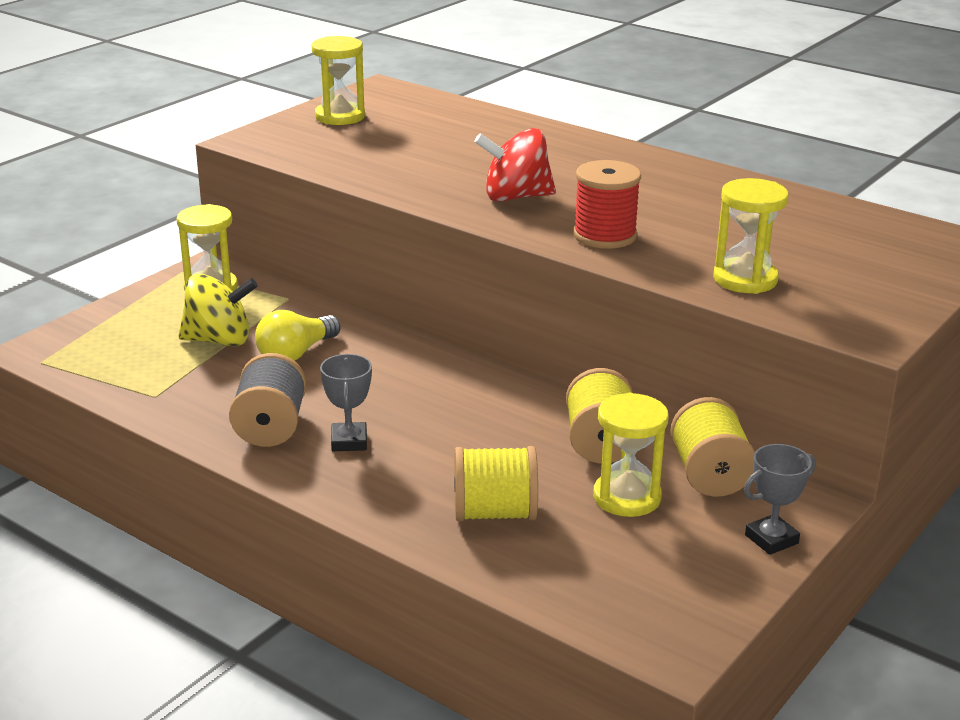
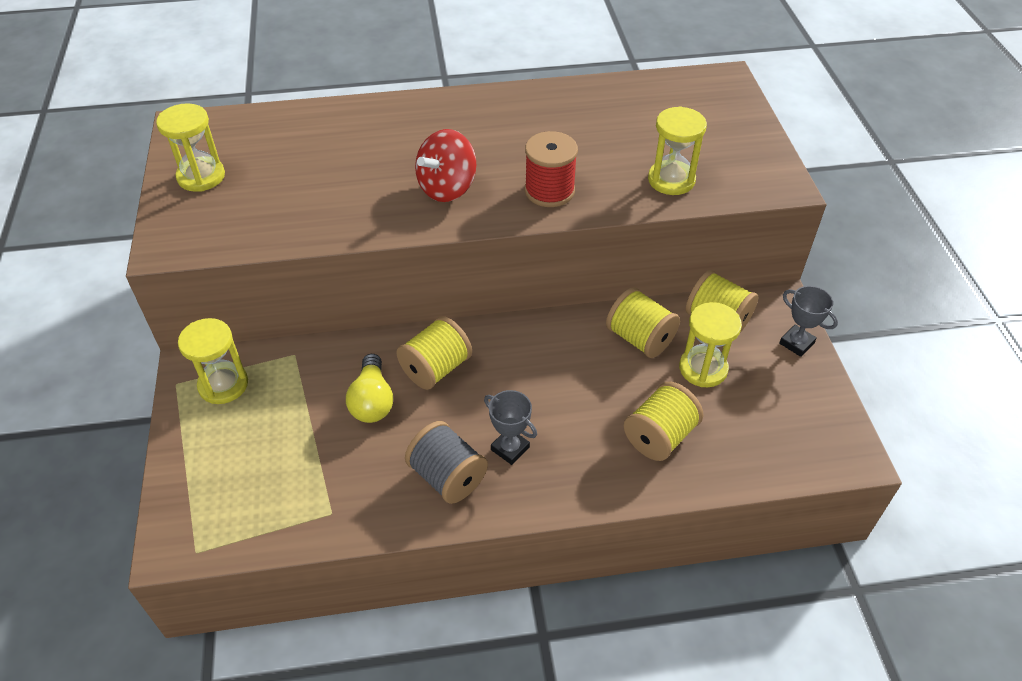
camera: 45 degrees left, 20 degrees up
yellow spinning top [179,274,258,346] -> none
grey trophy [744,444,816,555] -> grey trophy turned 60 degrees counterclockwise [779,286,838,357]
none -> yellow spool [396,316,472,390]

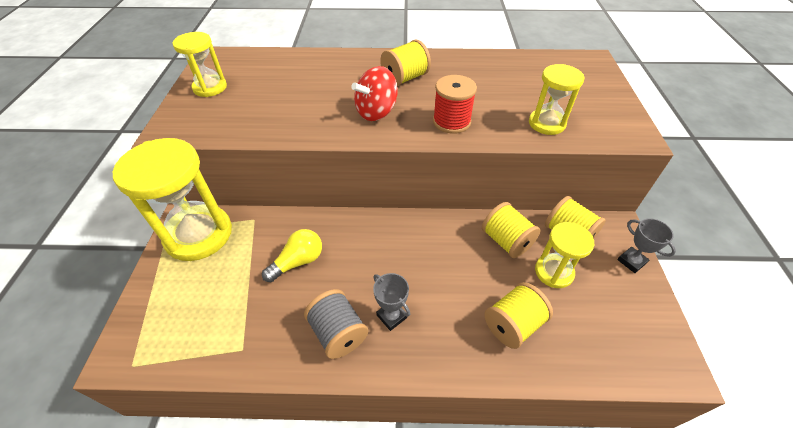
camera: 10 degrees right, 0 degrees up
yellow hourglass [178,318,248,404] -> yellow hourglass [113,138,232,261], size x1.84
yellow light bulb [346,354,393,423] -> yellow light bulb turned 135 degrees counterclockwise [262,229,322,282]
yellow spool [396,316,472,390] -> yellow spool moved to [380,40,431,86]

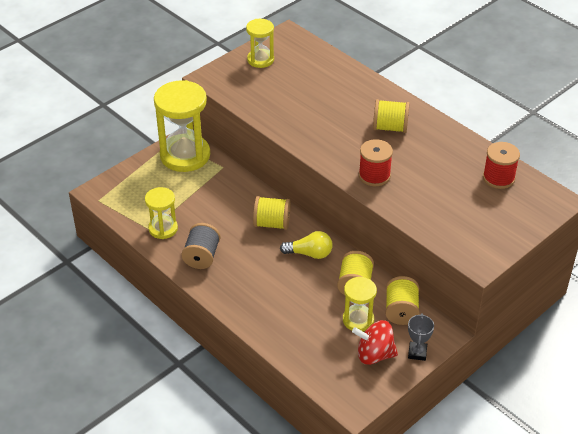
camera: 45 degrees right, 5 degrees down
yellow light bulb [262,229,322,282] -> yellow light bulb moved to [280,231,333,259]
red spinning top [351,66,398,121] -> red spinning top moved to [352,320,398,365]
grey trophy [373,273,410,331] -> none
yellow spool [484,282,553,349] -> yellow spool moved to [253,196,291,230]
yellow hourglass [529,64,584,135] -> yellow hourglass moved to [145,187,178,239]
none -> red spool [483,142,520,189]

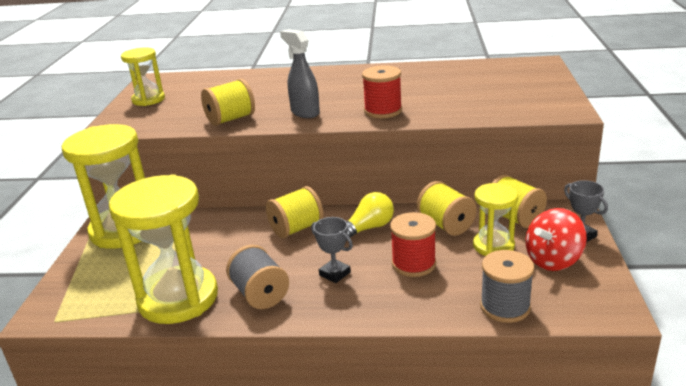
camera: 40 degrees left, 15 degrees down
yellow hourglass [145,187,178,239] -> yellow hourglass [109,174,218,324], size x1.84
yellow spool [373,99,410,133] -> yellow spool moved to [201,79,255,126]
red spool [483,142,520,189] -> red spool moved to [390,212,436,277]
none -> grey spray bottle [280,29,320,118]
none -> grey trophy [311,217,353,283]
none -> grey spool [480,250,534,323]

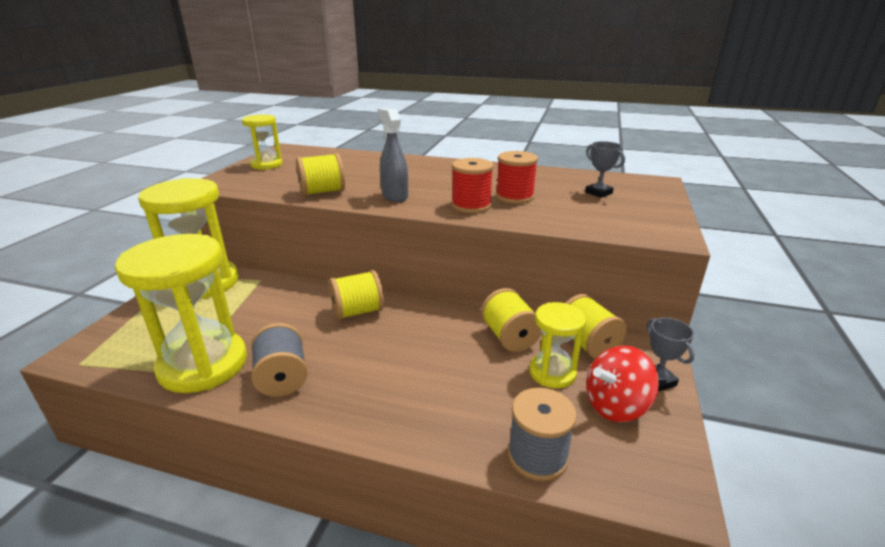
camera: 10 degrees right, 0 degrees up
grey trophy [311,217,353,283] -> grey trophy moved to [585,141,625,198]
yellow light bulb [346,192,394,241] -> none
red spool [390,212,436,277] -> red spool moved to [496,151,538,204]

